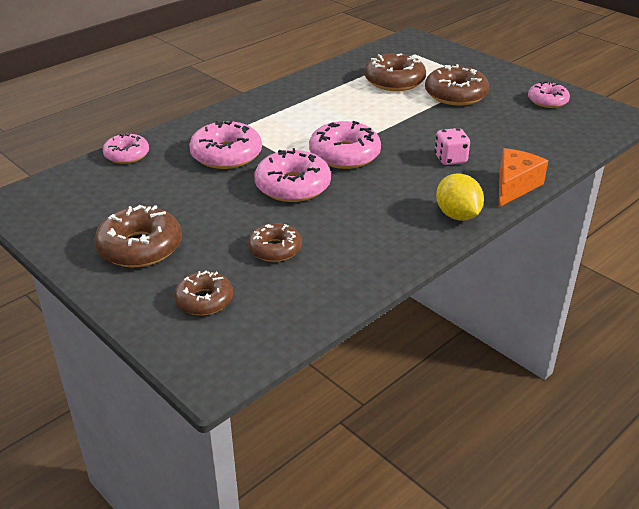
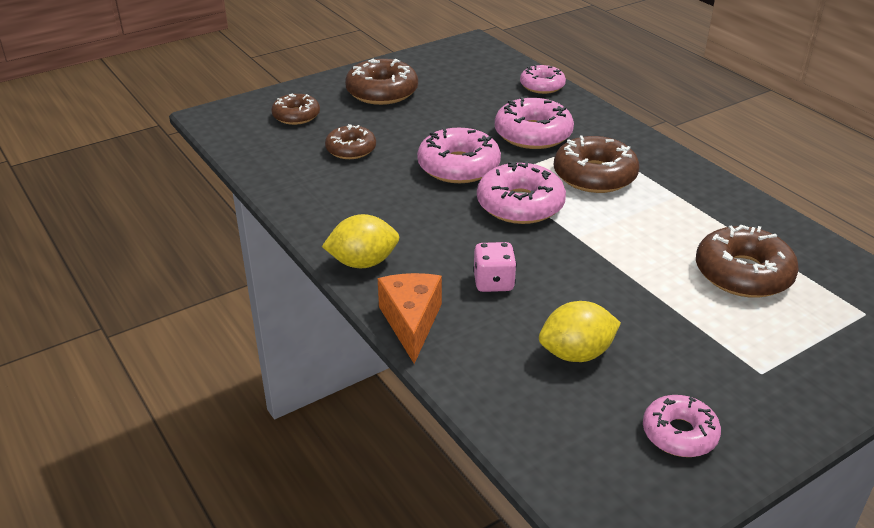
camera: 100 degrees right, 0 degrees up
brown donut [425,64,489,106] -> brown donut moved to [554,135,639,193]
orange cheese [499,148,548,207] -> orange cheese turned 135 degrees counterclockwise [378,273,442,364]
none -> yellow lemon [539,301,621,362]

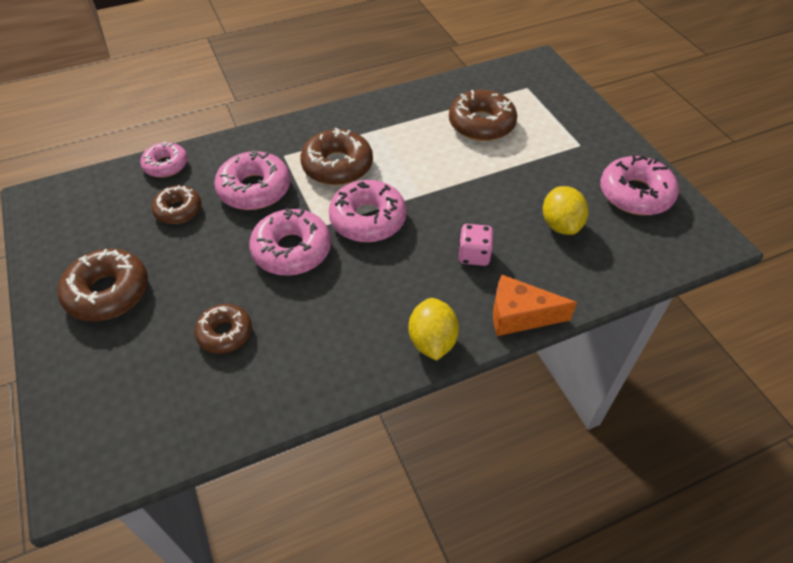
camera: 80 degrees left, 15 degrees up
brown donut [271,94,320,125] -> brown donut moved to [151,185,201,224]
pink donut [643,395,721,457] -> pink donut [600,156,679,215], size x1.58

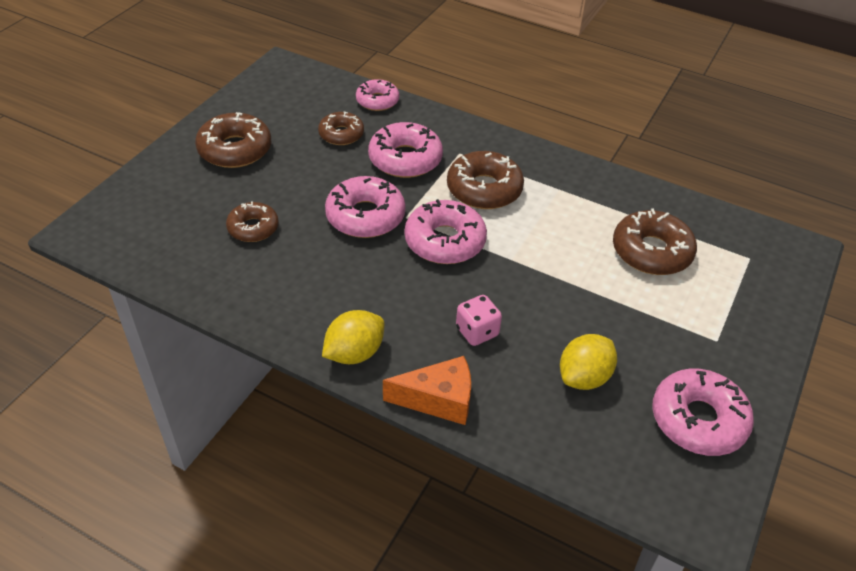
camera: 50 degrees right, 5 degrees down
orange cheese [493,275,577,336] -> orange cheese turned 120 degrees clockwise [383,356,471,425]

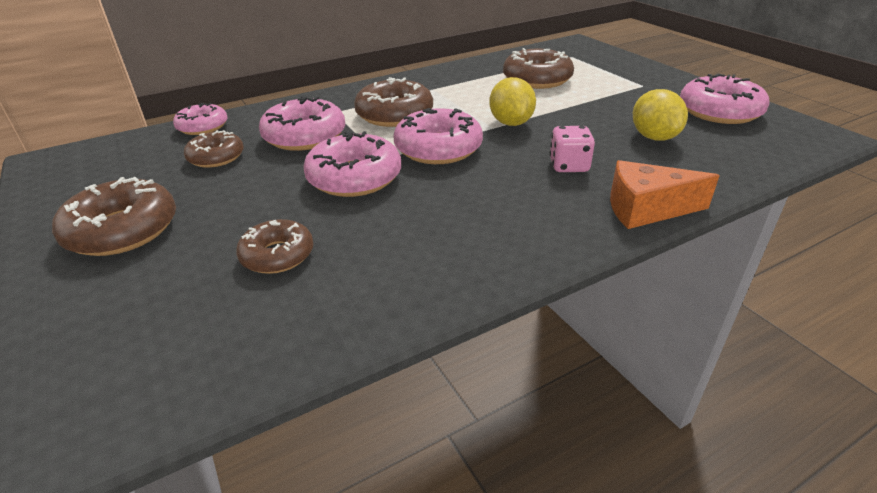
camera: 55 degrees left, 10 degrees down
yellow lemon [322,310,384,364] -> yellow lemon moved to [489,77,536,126]
orange cheese [383,356,471,425] -> orange cheese turned 120 degrees counterclockwise [610,160,720,229]

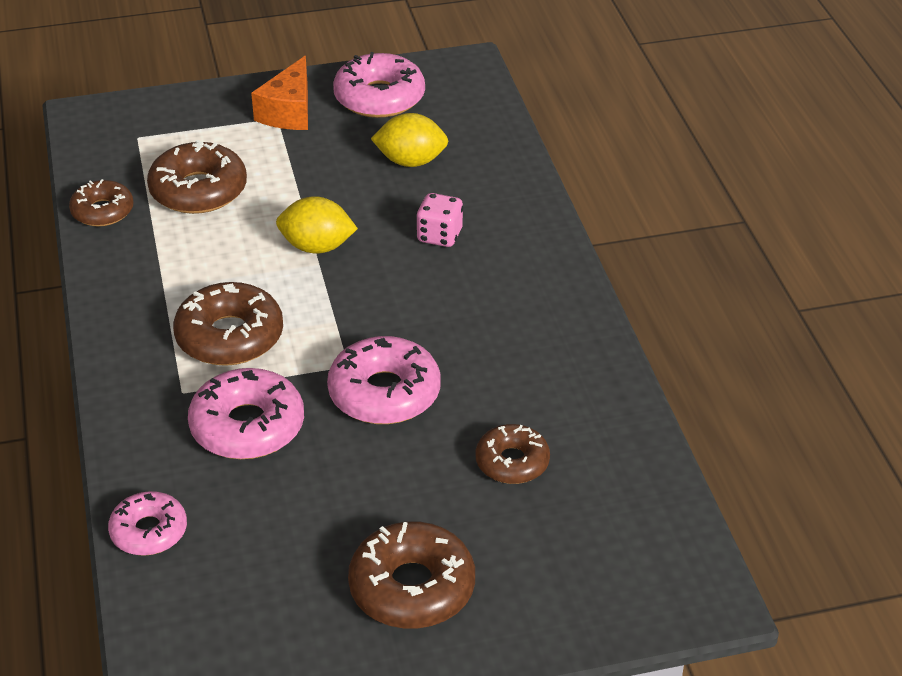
camera: 75 degrees left, 5 degrees up
brown donut [184,130,244,168] -> brown donut moved to [69,179,133,227]
pink donut [393,108,483,164] -> none
orange cheese [610,160,720,229] -> orange cheese moved to [251,56,308,130]

